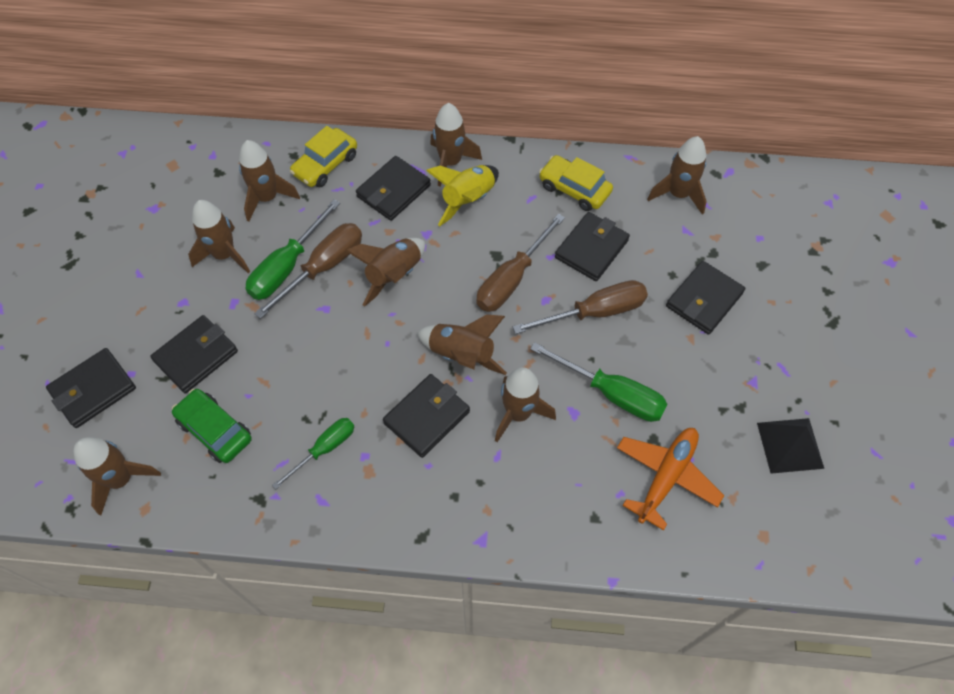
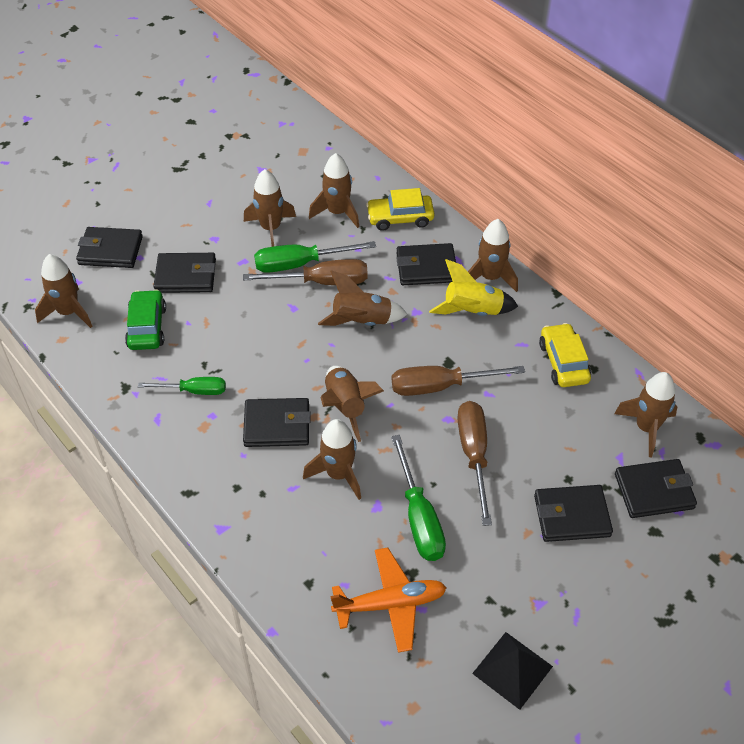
camera: 45 degrees right, 10 degrees down
brown screwdriver [513,280,648,334] -> brown screwdriver turned 120 degrees counterclockwise [457,401,492,526]
black wallet [555,212,630,281] -> black wallet moved to [615,459,697,518]

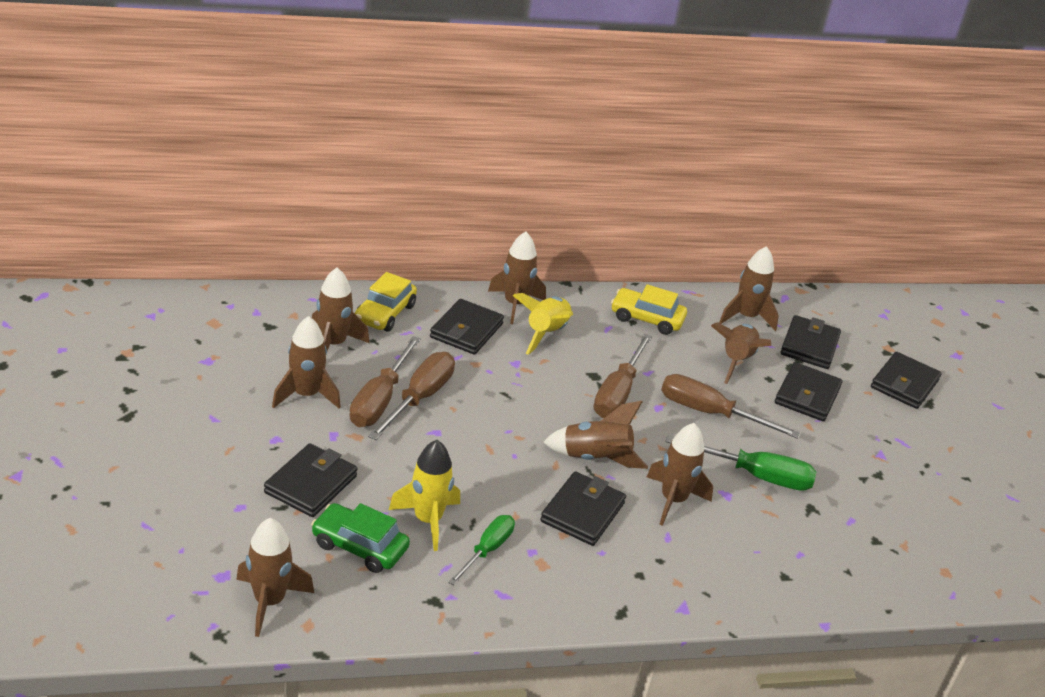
camera: 65 degrees left, 15 degrees down
black wallet [76,227,143,268] -> black wallet moved to [871,352,942,409]
green screwdriver [254,241,376,273] -> brown screwdriver [349,336,421,427]
brown rocket [318,270,407,326] -> brown rocket moved to [711,322,771,384]
orange plane [330,547,447,653] -> none
black pyramid [472,632,553,710] -> none
none -> yellow rocket [389,440,460,551]

